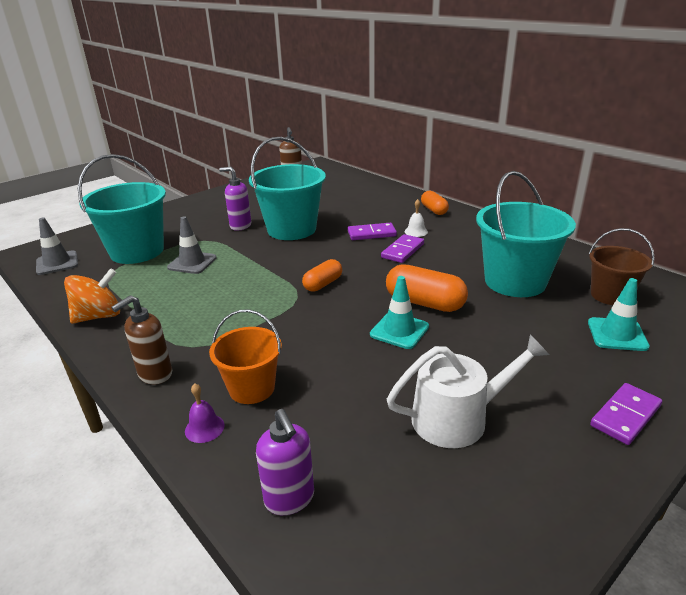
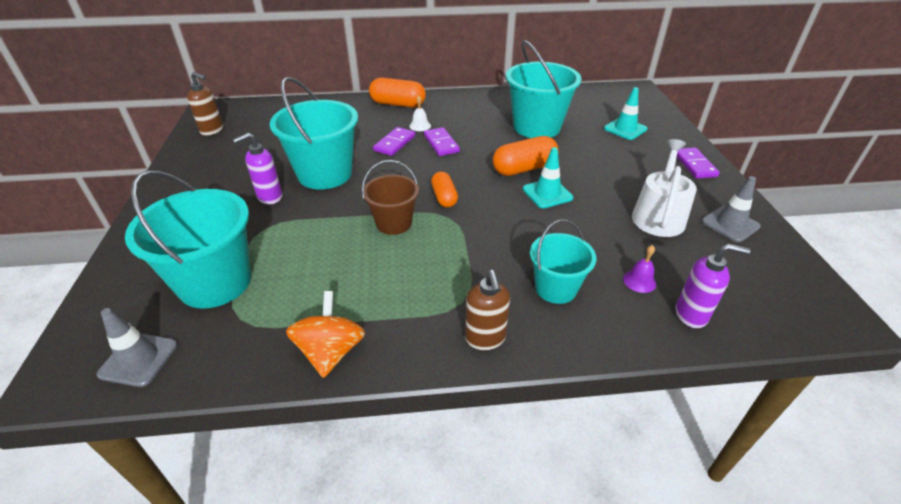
camera: 55 degrees left, 10 degrees up
grey traffic cone [167,216,217,274] -> grey traffic cone moved to [702,176,761,242]
purple bell [185,383,225,443] -> purple bell moved to [623,245,656,293]
orange bucket [209,310,282,404] -> turquoise bucket [530,220,596,304]
orange capsule [421,191,449,215] -> orange capsule [369,78,426,108], size x1.59
brown bucket [589,228,655,305] -> brown bucket moved to [362,160,419,235]

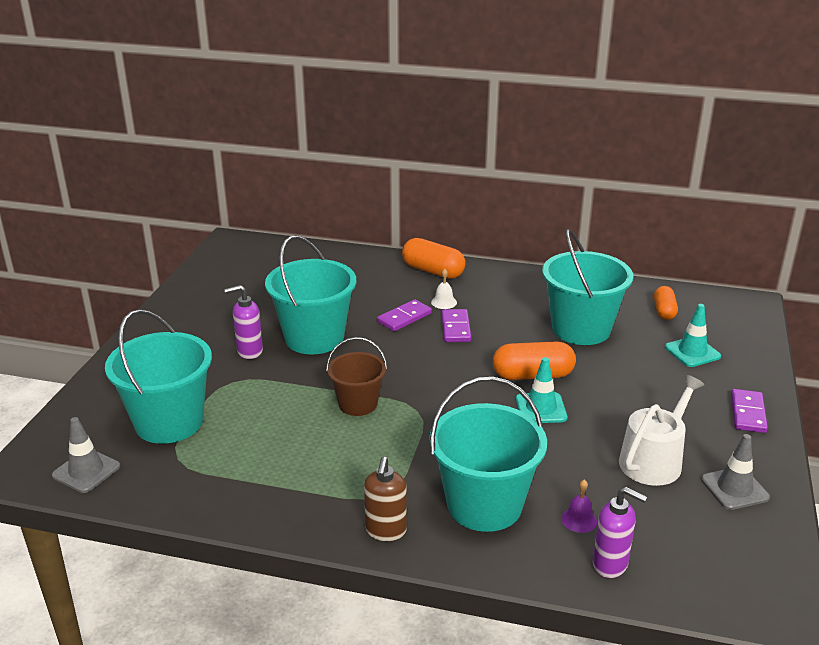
camera: 20 degrees right, 10 degrees down
brown soap dispenser [187,72,223,136] -> none
orange spinning top [286,291,365,378] -> none
orange capsule [431,172,458,208] -> orange capsule moved to [654,286,678,320]
turquoise bucket [530,220,596,304] -> turquoise bucket [429,376,547,532], size x1.69

